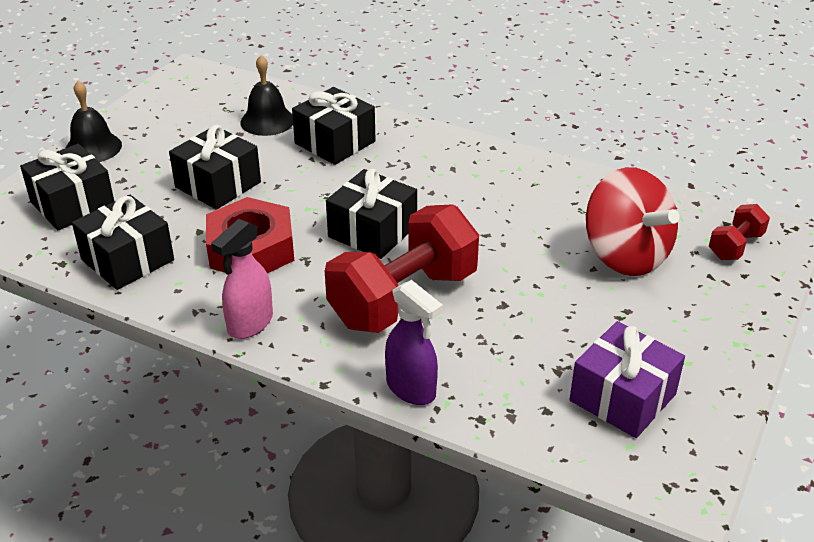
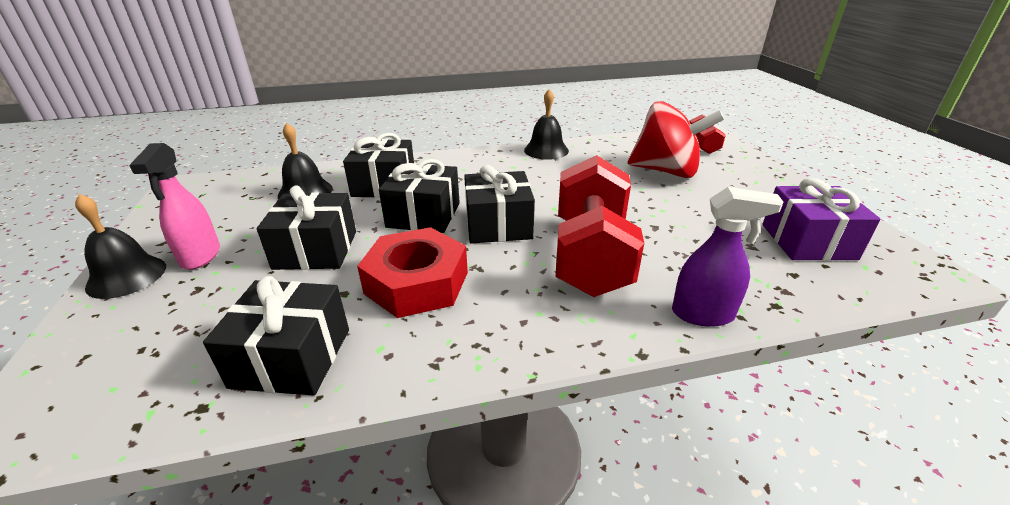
camera: 40 degrees left, 5 degrees down
black gift [20,144,115,230] -> black gift moved to [379,159,460,233]
pink spray bottle [211,219,273,339] -> pink spray bottle moved to [130,143,220,270]
none -> black bell [524,89,569,160]

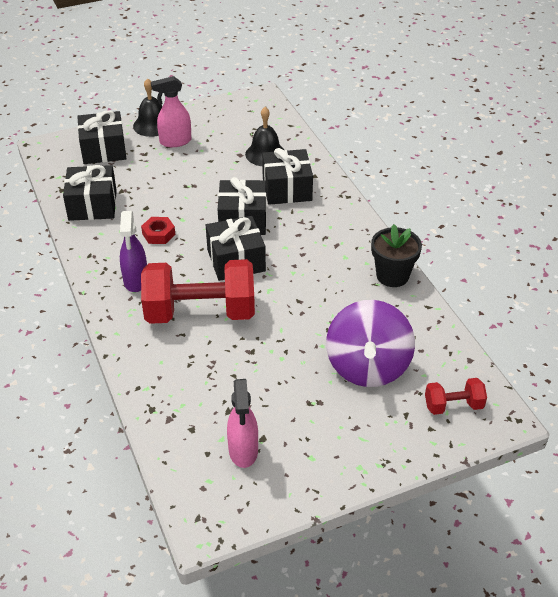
camera: 80 degrees right, 10 degrees up
black gift [257,185,356,270] -> black gift moved to [77,110,126,164]
red nut [357,227,468,318] -> red nut [141,217,176,244], size x0.49
black bell [524,89,569,160] -> black flower pot [371,224,422,287]
red spinning top [627,101,724,178] -> purple spinning top [326,300,415,387]
purple spray bottle [672,187,783,327] -> purple spray bottle moved to [120,211,147,292]
purple gift [762,178,881,261] -> pink spray bottle [227,379,258,468]

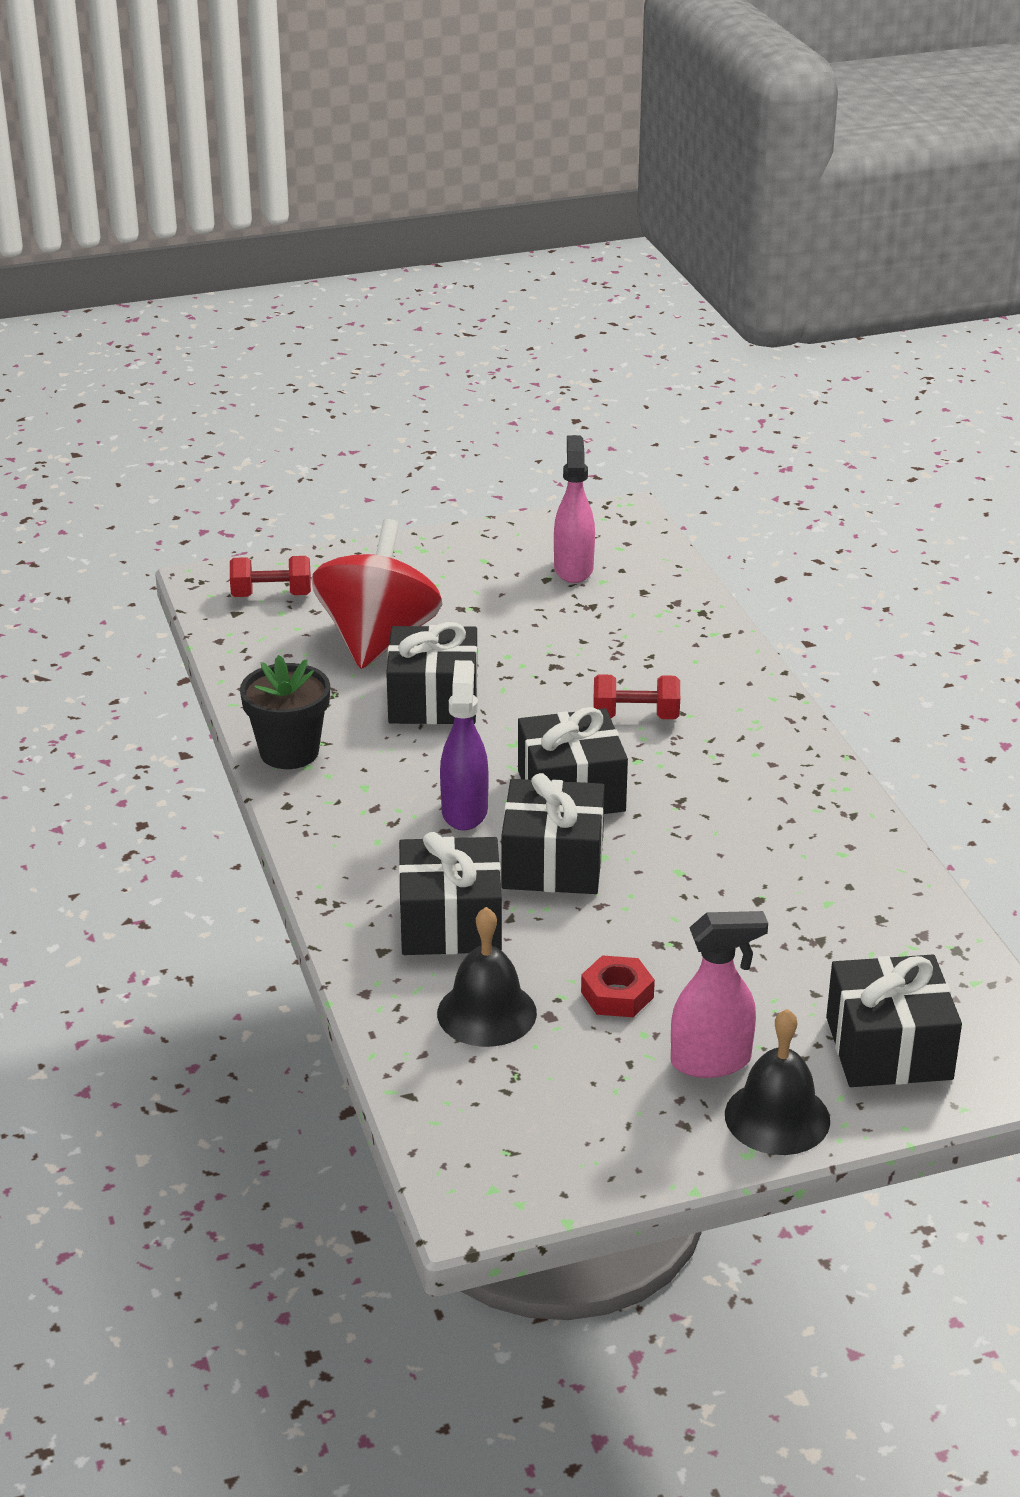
camera: 175 degrees left, 10 degrees down
black gift [63,165,117,221] -> black gift moved to [386,622,478,724]
purple spray bottle [120,211,147,292] -> purple spray bottle moved to [440,660,489,831]
red nut [141,217,176,244] -> red nut moved to [581,955,655,1017]
red dumbbell [141,259,255,324] -> red dumbbell [593,674,680,719], size x0.47
purple spinning top [326,300,415,387] -> red spinning top [311,519,442,669]

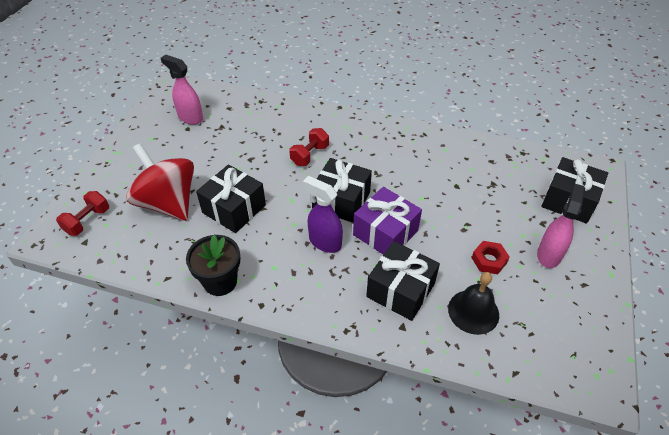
camera: 55 degrees left, 15 degrees up
black gift [501,773,605,894] -> purple gift [353,187,422,255]
black bell [725,1009,830,1155] -> none

